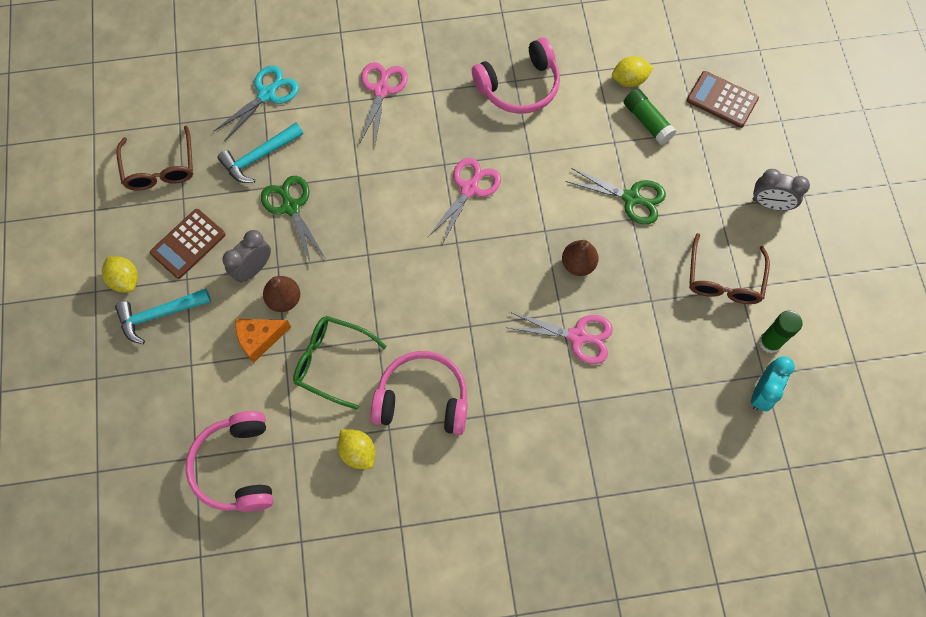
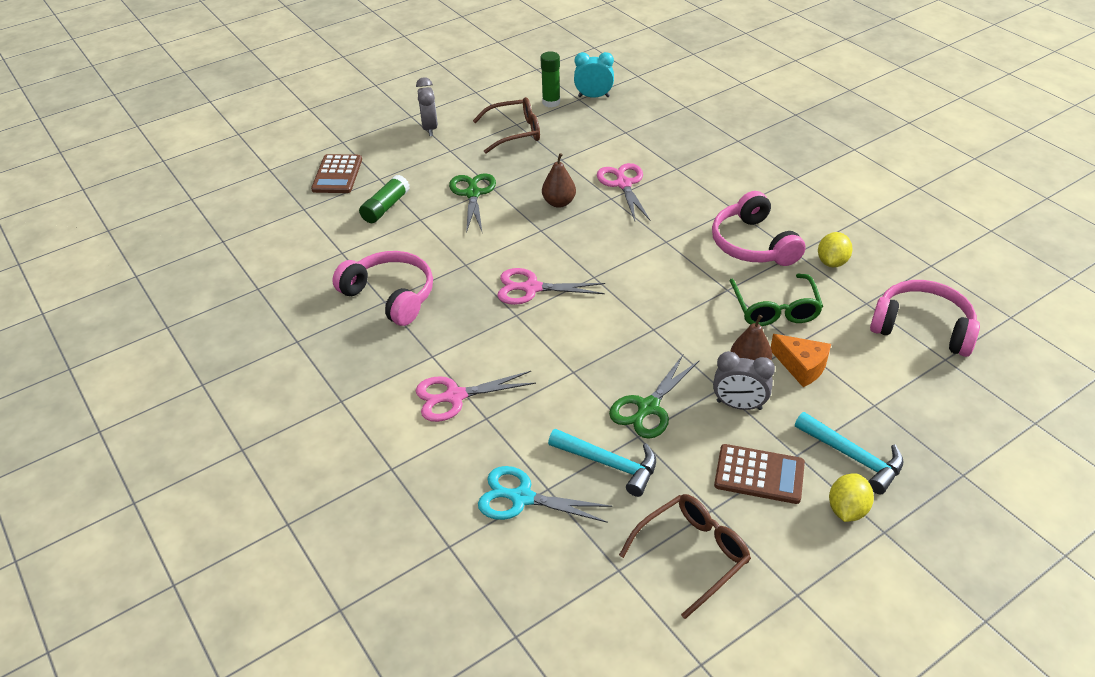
camera: 115 degrees left, 25 degrees down
pink headphones [185,411,273,512] -> pink headphones turned 120 degrees counterclockwise [870,280,980,357]
yellow lemon [612,56,654,87] -> none

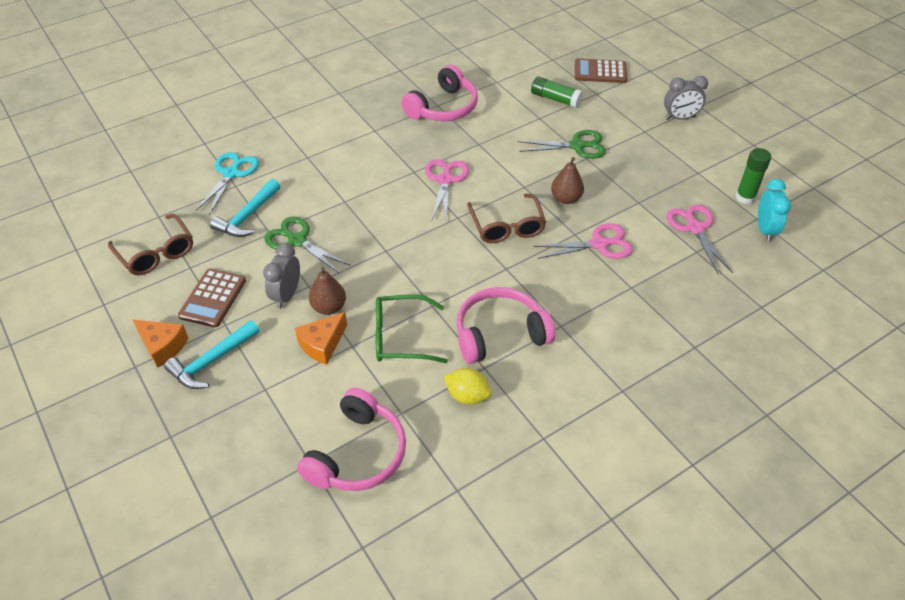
camera: 90 degrees right, 5 degrees up
pink scissors [416,371,536,422] -> pink scissors moved to [666,205,733,275]
brown glasses [473,97,540,154] -> brown glasses moved to [467,194,546,243]
yellow lemon [829,473,874,522] -> orange cheese [133,320,188,368]

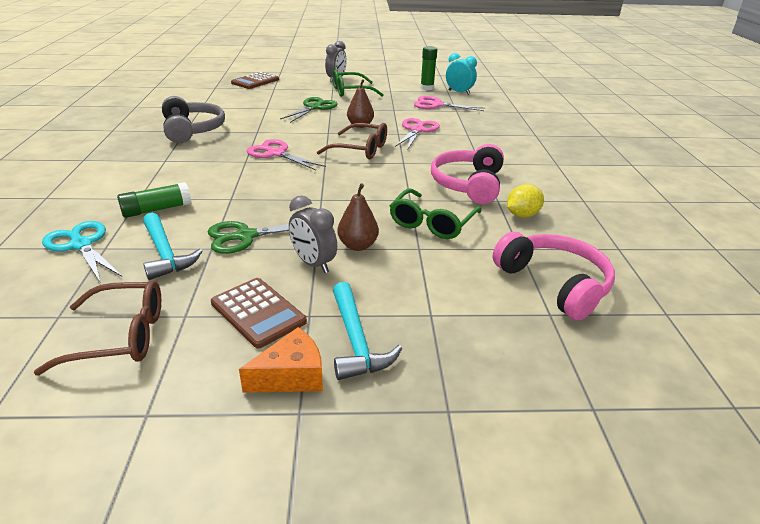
camera: 60 degrees left, 15 degrees down
orange cheese [295,312,347,365] -> none
pink headphones [401,65,478,121] -> grey headphones [162,96,225,143]
green glue stick [531,76,583,108] -> green glue stick moved to [117,182,191,218]
none -> green glasses [333,69,384,97]

